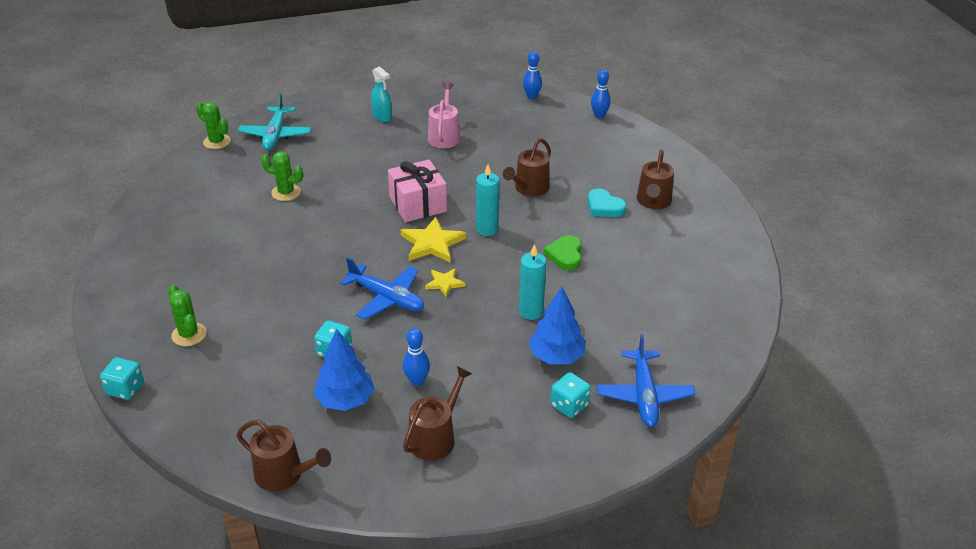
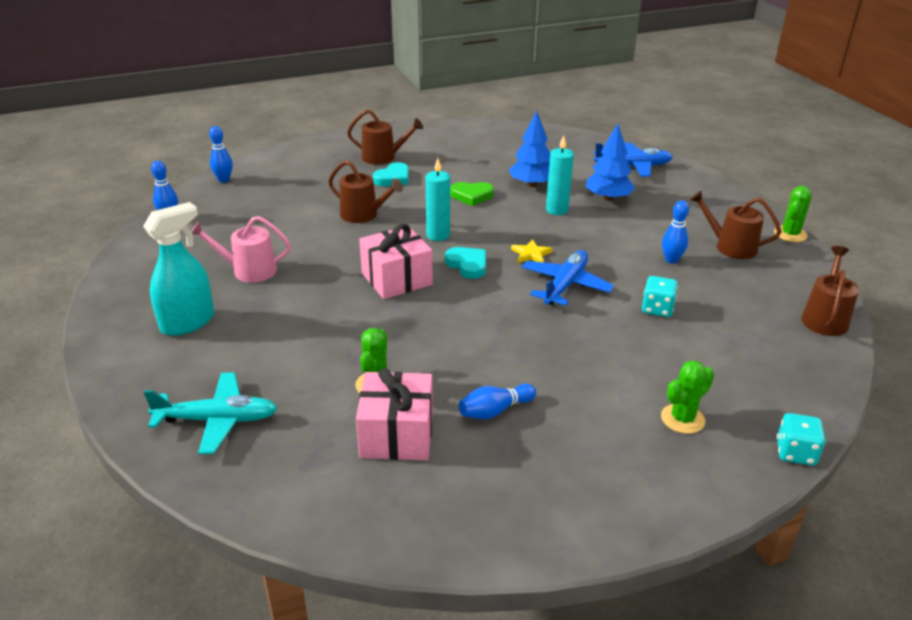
camera: 95 degrees left, 5 degrees down
green cactus [196,102,231,149] -> green cactus moved to [774,186,812,242]
blue tree [313,329,375,411] -> blue tree moved to [508,111,550,187]
turquoise spray bottle [371,66,392,122] -> turquoise spray bottle [143,202,214,336], size x1.61
yellow star [401,217,466,262] -> turquoise heart [445,247,486,279]
turquoise dice [551,372,591,418] -> none
none -> pink gift [356,368,433,460]
none -> blue bowling pin [459,384,536,419]

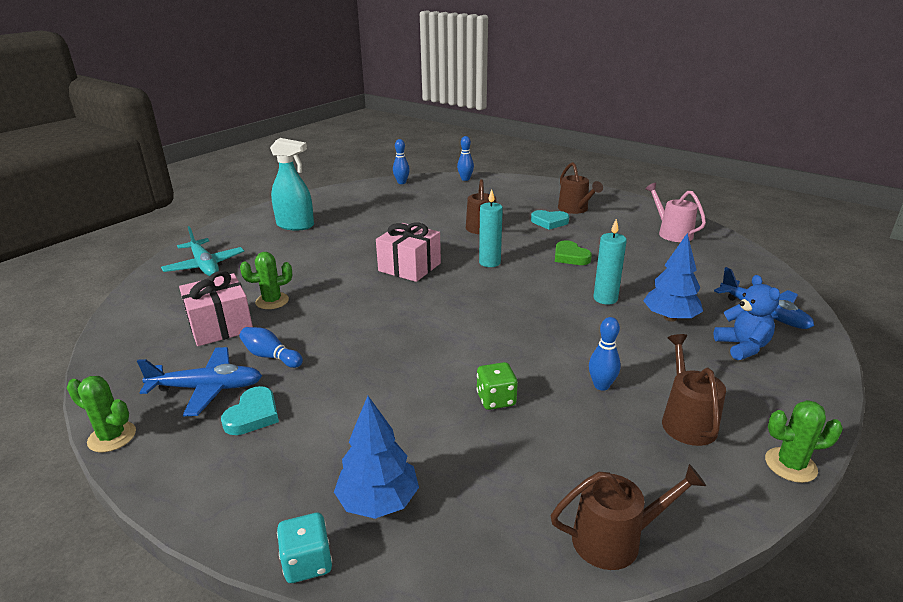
camera: 60 degrees right, 5 degrees down
pink watering can [191,216,291,283] -> pink watering can moved to [645,183,706,242]
turquoise heart [445,247,486,279] -> turquoise heart moved to [221,386,279,435]
blue tree [508,111,550,187] -> blue tree moved to [334,396,419,519]
yellow star [511,239,553,263] -> none
blue plane [522,250,614,306] -> blue plane moved to [137,347,262,416]
turquoise dice [642,276,678,317] -> green dice [476,362,518,410]
green cactus [661,360,714,434] -> green cactus moved to [67,376,136,452]
none -> blue teddy bear [713,275,780,360]

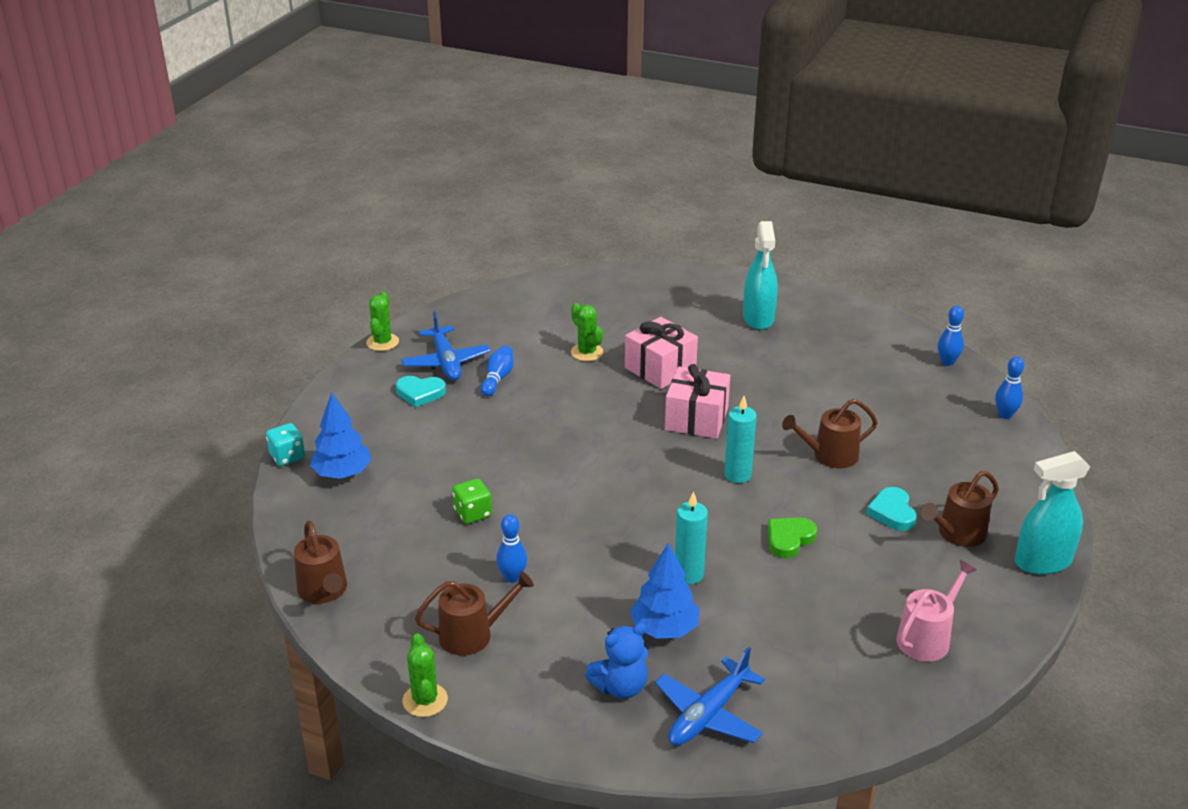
camera: 75 degrees right, 5 degrees up
turquoise plane [161,226,244,276] -> none
pink gift [179,271,253,346] -> pink gift moved to [625,317,698,389]
none -> turquoise spray bottle [1015,451,1090,575]

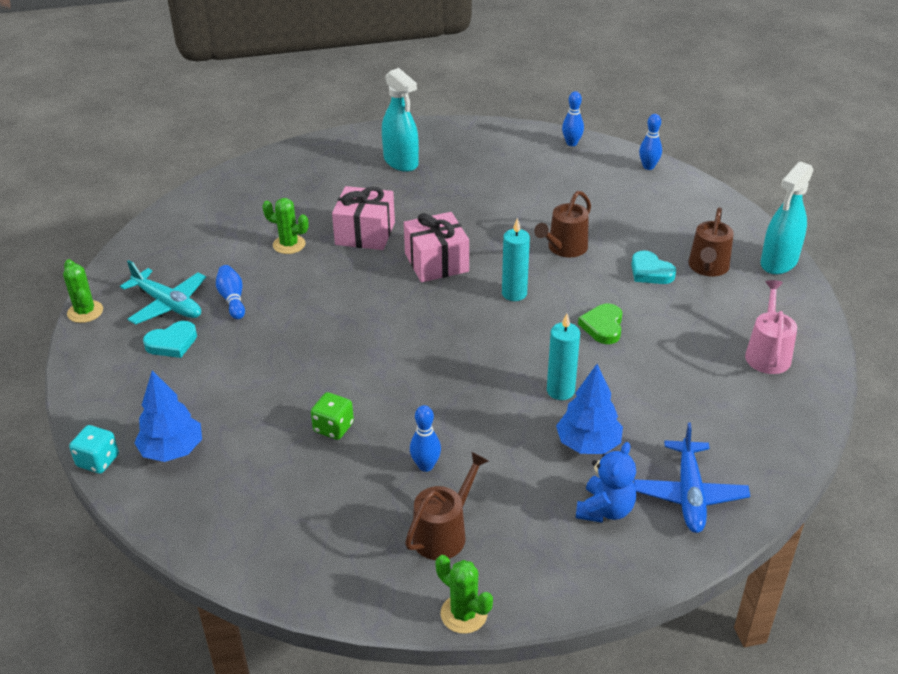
camera: 35 degrees left, 5 degrees up
brown watering can [294,520,347,604] -> none
blue plane [401,311,491,381] -> turquoise plane [120,260,206,325]

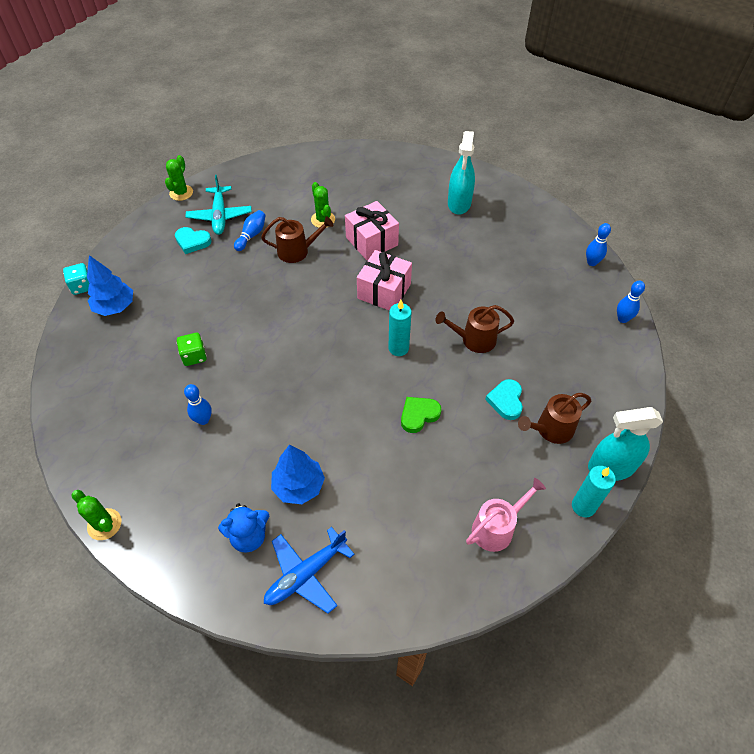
camera: 45 degrees right, 15 degrees up
brown watering can [405,452,488,560] -> brown watering can moved to [261,216,333,263]
green cactus [436,555,493,634] -> green cactus turned 45 degrees counterclockwise [71,490,121,540]
turquoise candle [547,313,580,400] -> turquoise candle moved to [572,466,616,517]

